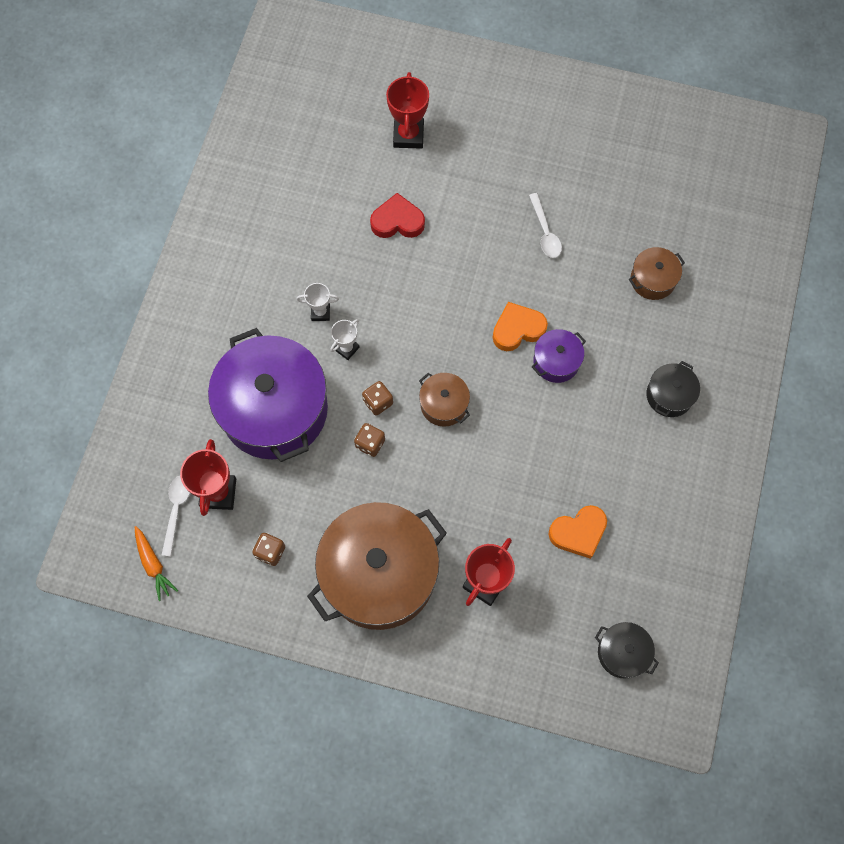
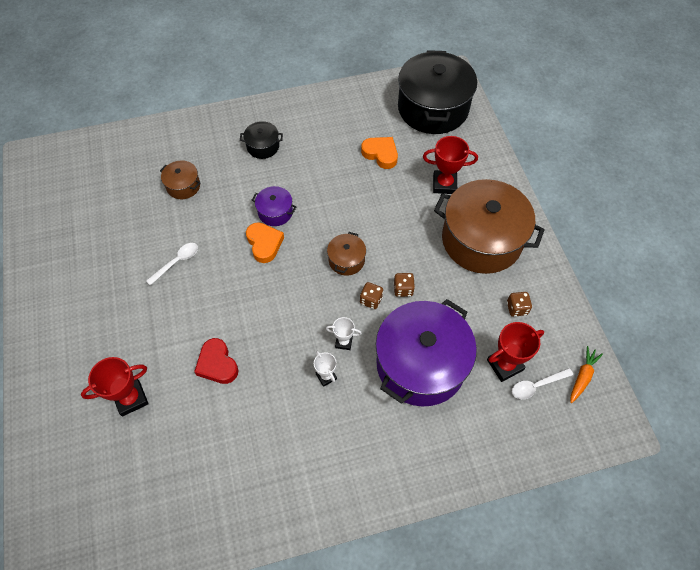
camera: 120 degrees left, 10 degrees down
orange heart [493,302,548,351] -> orange heart turned 150 degrees counterclockwise [246,222,284,263]
black pot [595,622,659,679] -> black pot [398,50,477,134], size x2.26

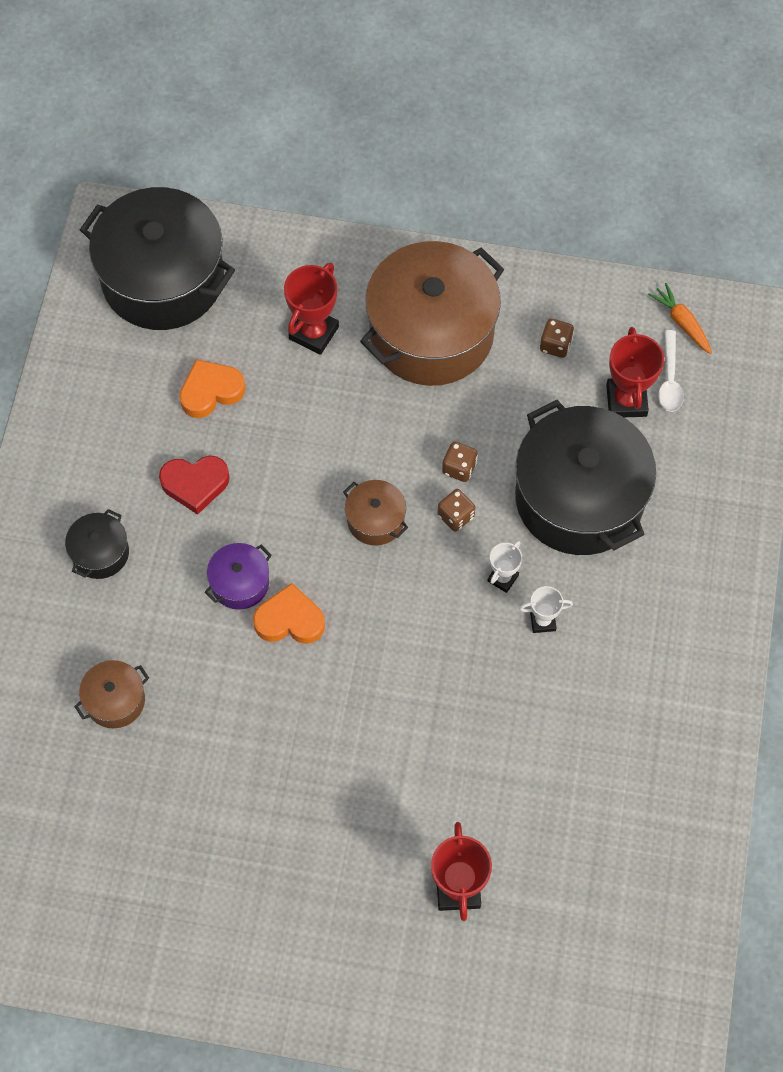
camera: 65 degrees left, 5 degrees up
white spoon [146,243,198,285] -> none
red heart [194,338,239,384] -> red heart moved to [159,456,230,515]
purple pot [376,299,477,406] -> black pot [515,400,656,555]

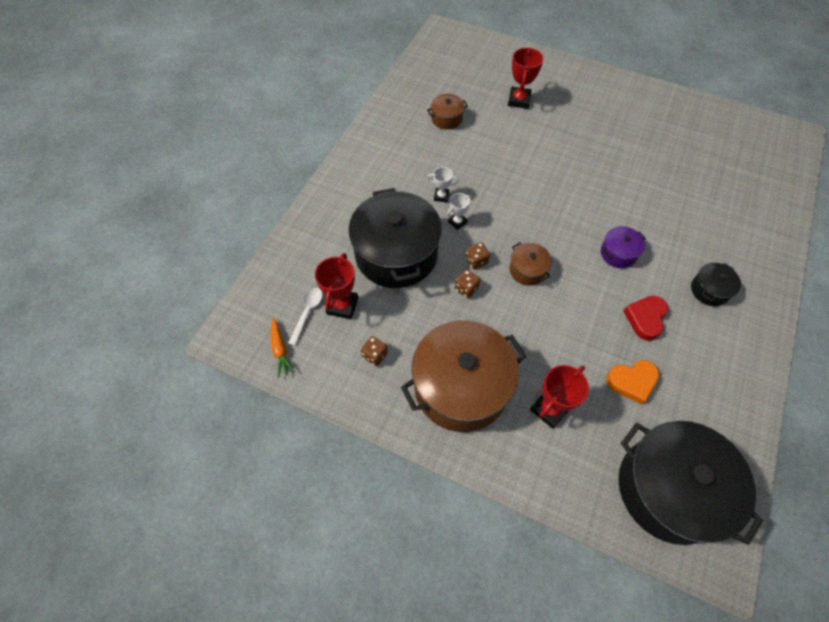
camera: 165 degrees left, 5 degrees down
brown pot [74,660,149,729] -> brown pot moved to [427,94,468,130]
red heart [159,456,230,515] -> red heart turned 75 degrees counterclockwise [623,296,668,341]
orange heart [253,583,325,644] -> none

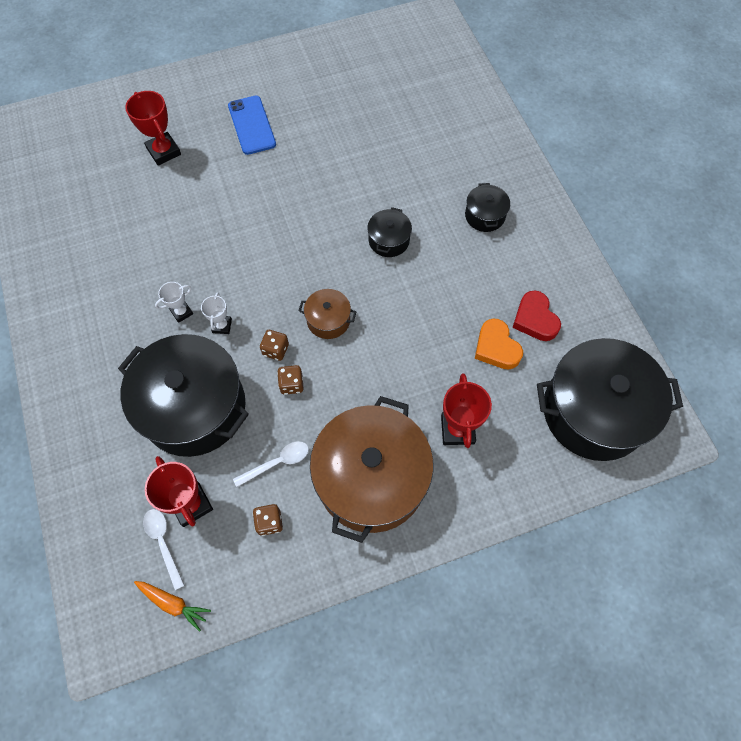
camera: 45 degrees left, 5 degrees up
brown pot [427,94,468,130] -> none
purple pot [601,226,646,268] -> black pot [367,207,412,257]
orange heart [606,360,659,404] -> orange heart turned 120 degrees clockwise [475,318,523,370]
red heart [623,296,668,341] -> red heart moved to [512,290,561,341]
none -> blue phone [228,96,276,155]
none -> white spoon [233,441,309,487]

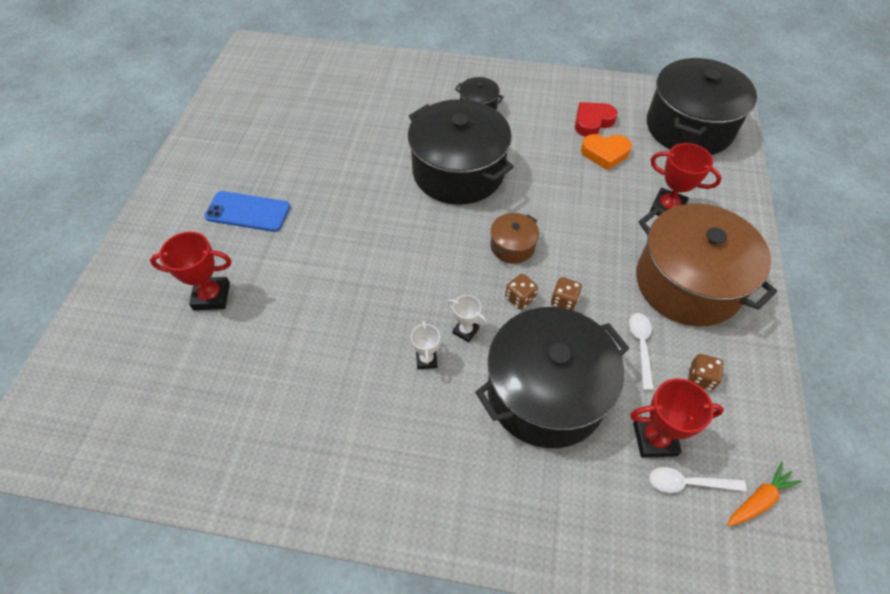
camera: 60 degrees left, 10 degrees down
black pot [367,207,412,257] -> black pot [408,99,514,205], size x2.26
red heart [512,290,561,341] -> red heart turned 135 degrees clockwise [575,102,618,137]

